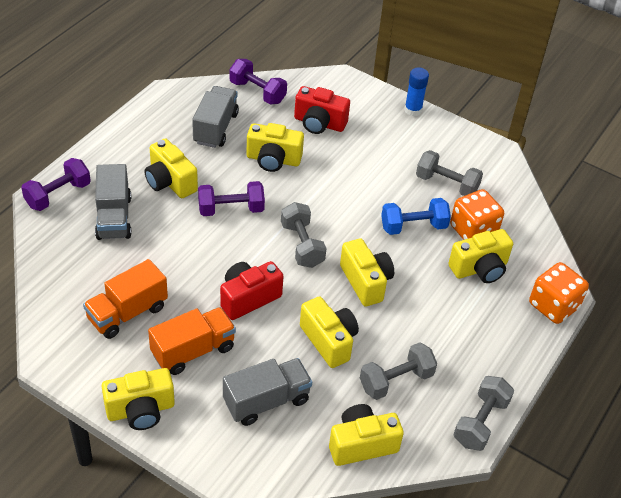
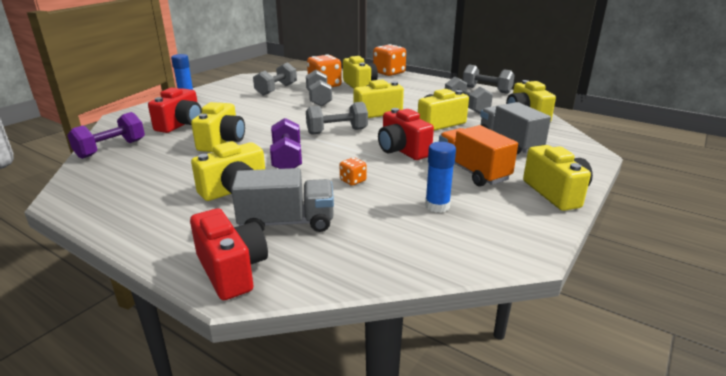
camera: 85 degrees left, 20 degrees down
purple dumbbell [21,158,91,211] -> red camera [190,208,268,300]
orange truck [83,259,168,339] -> blue glue stick [425,142,456,213]
grey truck [192,86,239,148] -> none
blue dumbbell [381,198,451,235] -> grey dumbbell [306,70,332,107]
none -> orange dice [340,157,366,186]

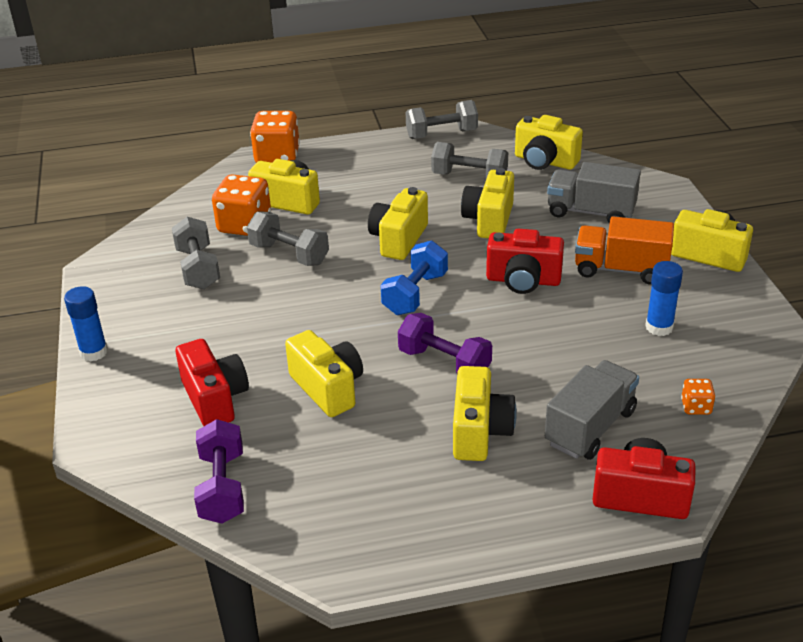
camera: 45 degrees left, 10 degrees up
grey dumbbell [306,102,368,135] -> blue dumbbell [381,240,448,315]
orange dice [340,157,366,186] -> orange dice moved to [681,379,715,415]

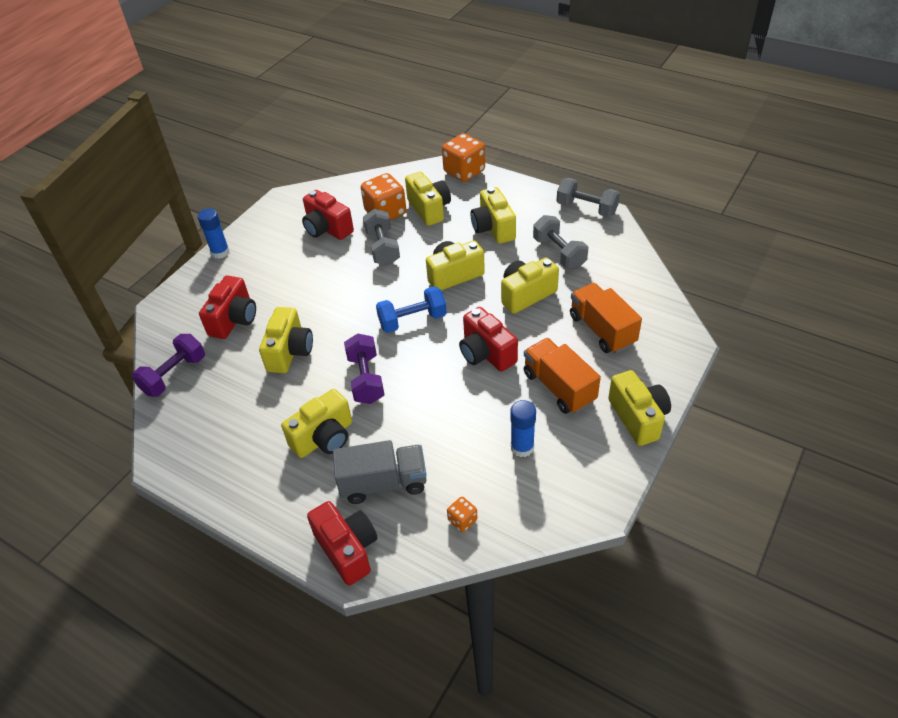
camera: 45 degrees right, 10 degrees up
grey dumbbell [172,217,220,289] -> red camera [302,190,354,240]
yellow camera [515,115,583,170] -> yellow camera moved to [470,187,516,244]
grey truck [547,162,641,224] -> orange truck [570,283,642,353]

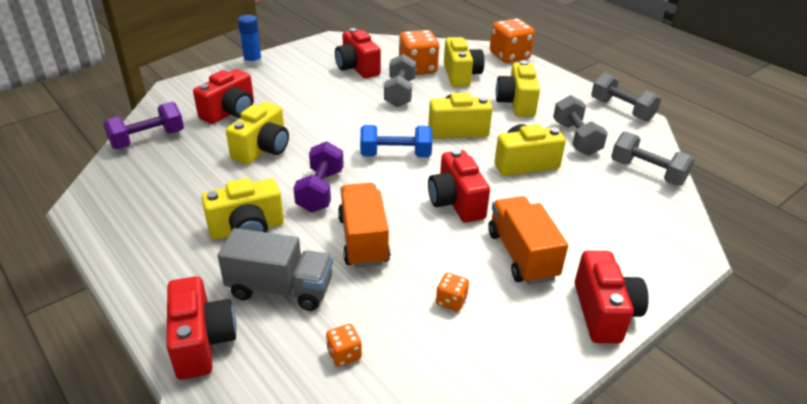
camera: 15 degrees right, 10 degrees down
blue glue stick [510,400,536,457] -> orange dice [436,273,469,312]
orange truck [570,283,642,353] -> orange truck moved to [338,183,390,268]
yellow camera [608,370,671,446] -> red camera [575,251,649,343]
none -> grey dumbbell [611,131,695,186]

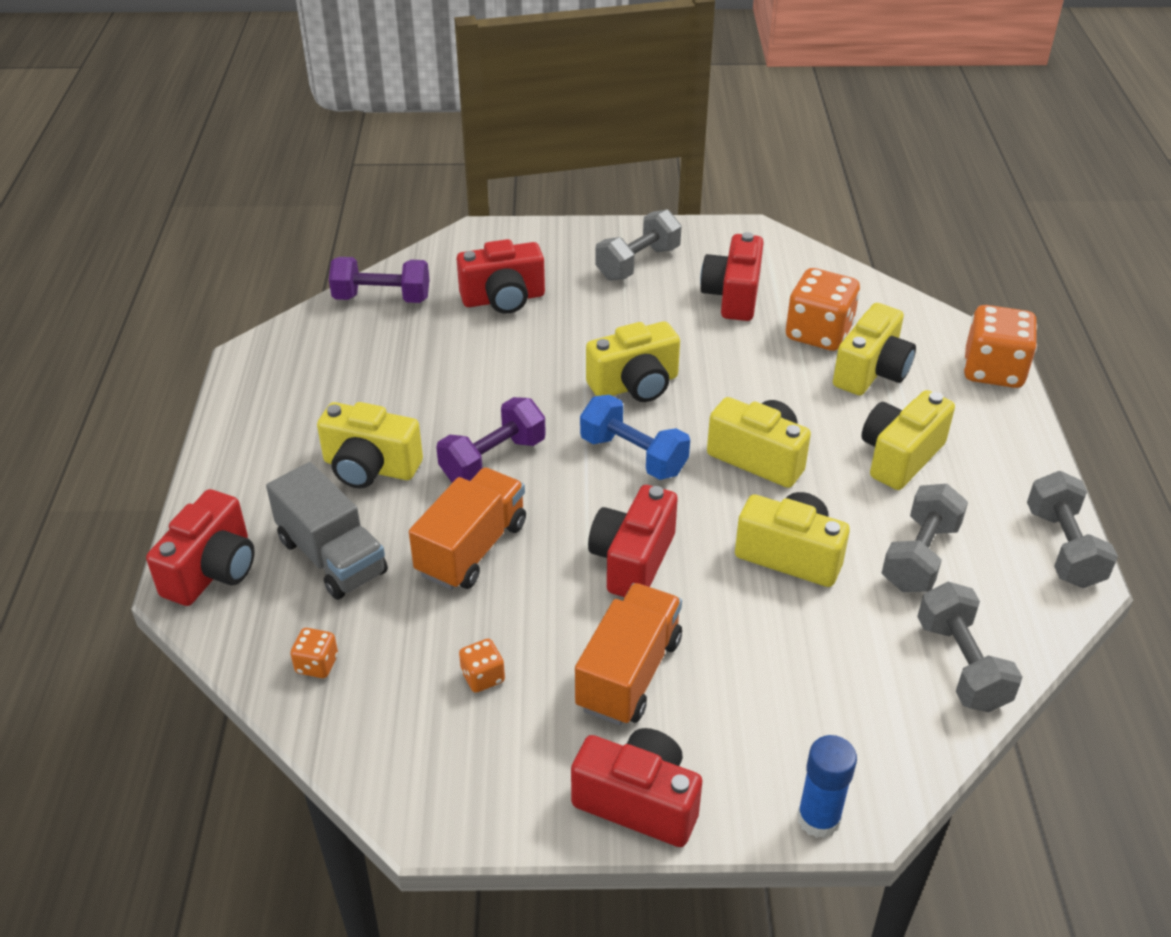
camera: 40 degrees right, 5 degrees up
yellow camera [226,102,289,164] -> yellow camera moved to [586,321,680,402]
blue glue stick [238,15,262,67] -> blue glue stick moved to [797,735,857,838]
grey dumbbell [384,54,416,107] -> grey dumbbell moved to [595,210,682,281]
red camera [575,251,649,343] -> red camera turned 105 degrees counterclockwise [571,728,702,847]

